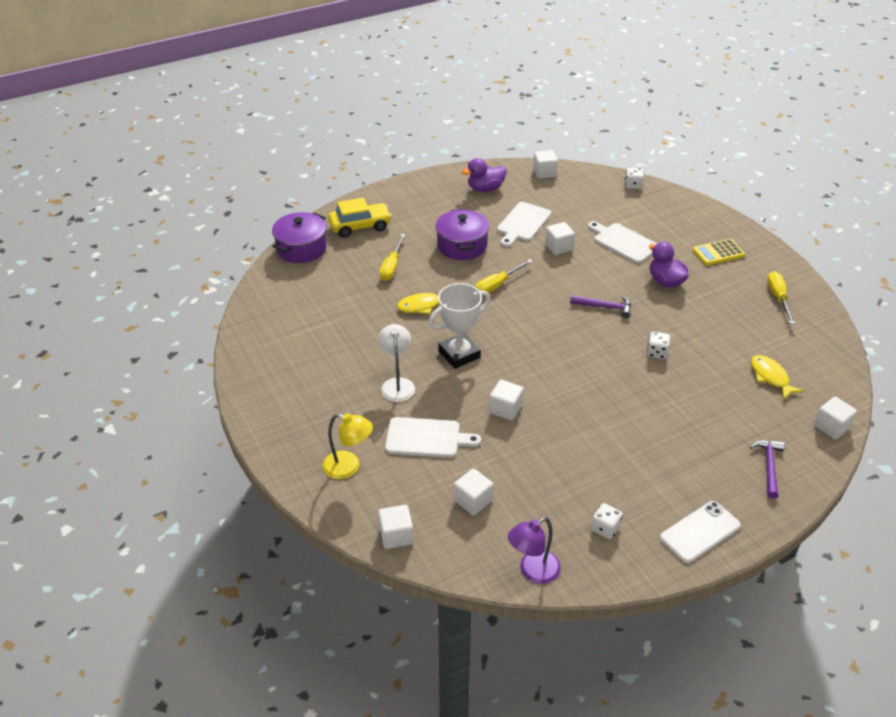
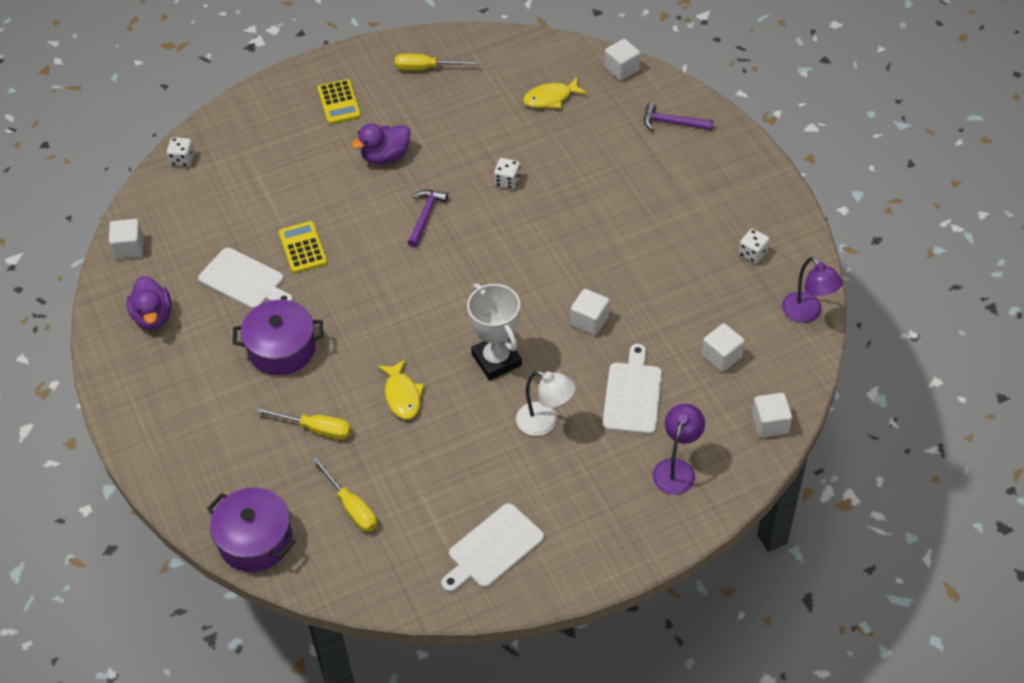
camera: 85 degrees left, 10 degrees up
yellow lamp [322,413,373,479] -> purple lamp [652,404,705,495]
yellow car [328,198,392,238] -> none
white lamp [378,324,415,402] -> white lamp turned 150 degrees counterclockwise [516,371,576,436]
yellow screwdriver [475,259,533,293] -> yellow screwdriver moved to [311,457,377,532]
white cube [545,222,575,255] -> yellow calculator [279,221,327,274]
white cutting board [588,221,657,263] -> white cutting board moved to [441,503,544,592]
white phone [660,501,741,563] -> none

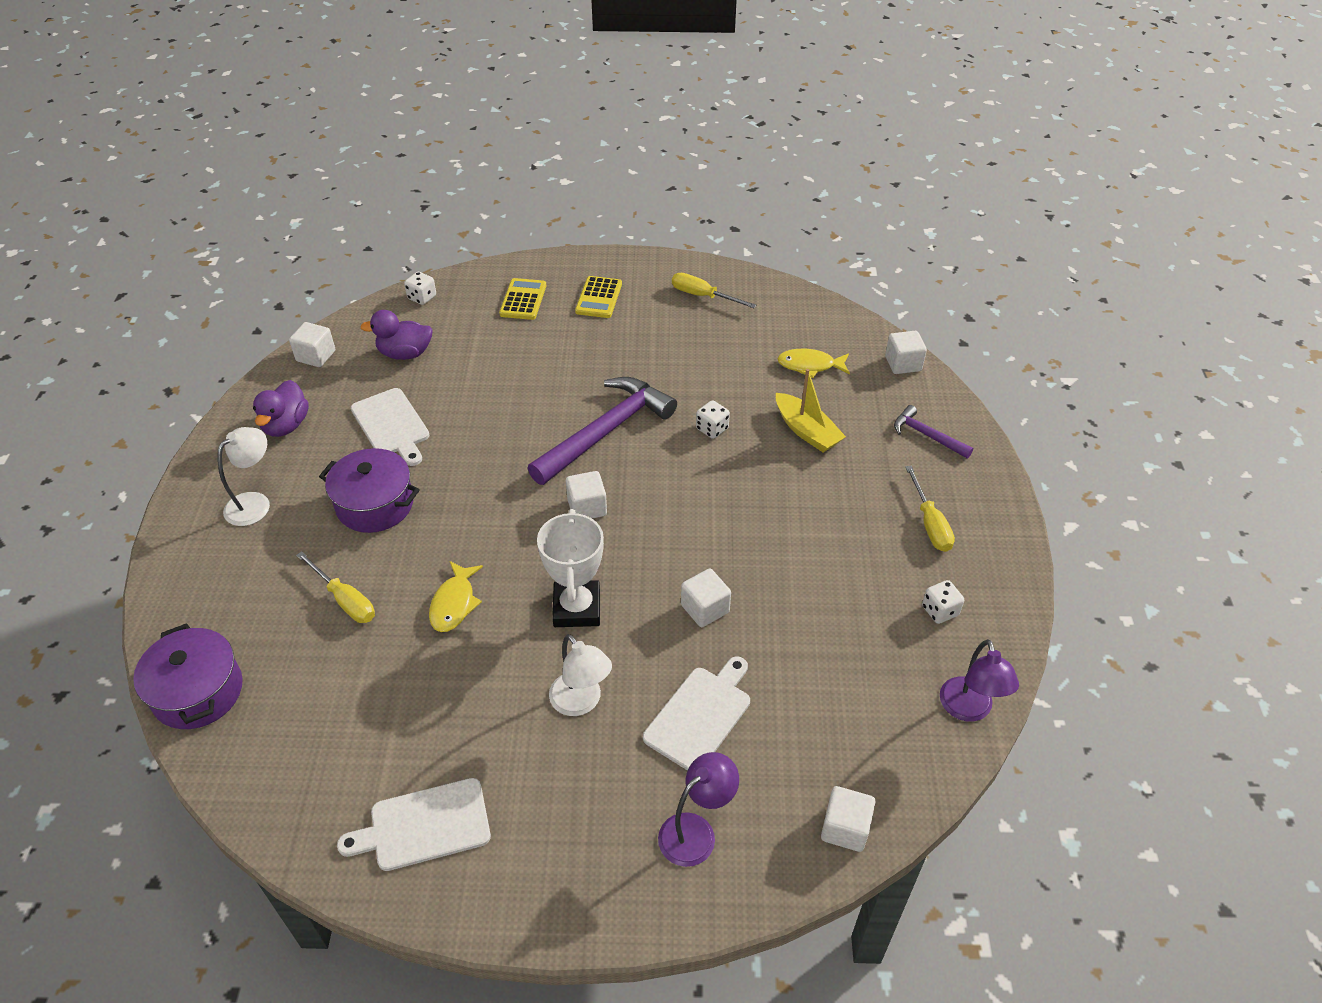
camera: 25 degrees right, 5 degrees down
yellow calculator [279,221,327,274] -> yellow calculator moved to [499,278,546,320]
yellow screwdriver [311,457,377,532] -> yellow screwdriver moved to [905,466,955,552]
purple duck [351,124,410,164] -> purple duck moved to [360,310,433,360]
purple hammer [408,190,448,248] -> purple hammer [527,377,677,485], size x2.01
white cube [702,323,745,372] -> white cube moved to [566,471,607,519]
none -> white lamp [218,427,270,526]
none -> yellow boat [776,369,846,452]

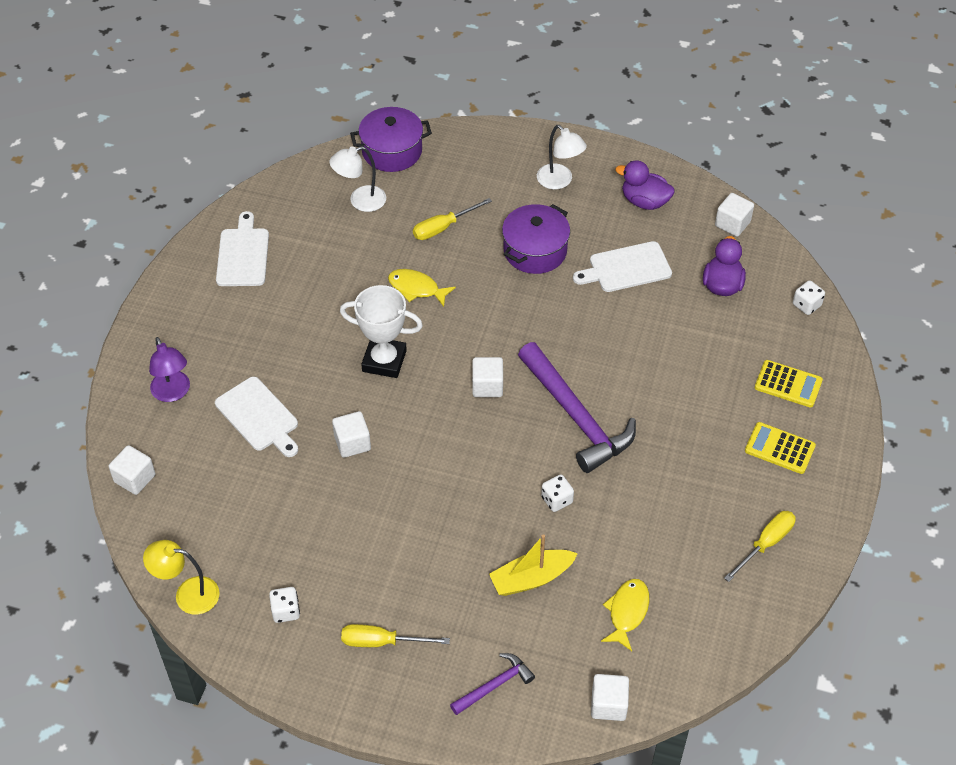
camera: 105 degrees right, 5 degrees up
white lamp [549,634,612,716] -> white lamp moved to [329,146,386,212]
purple lamp [940,639,1019,722] -> yellow lamp [143,540,220,615]

